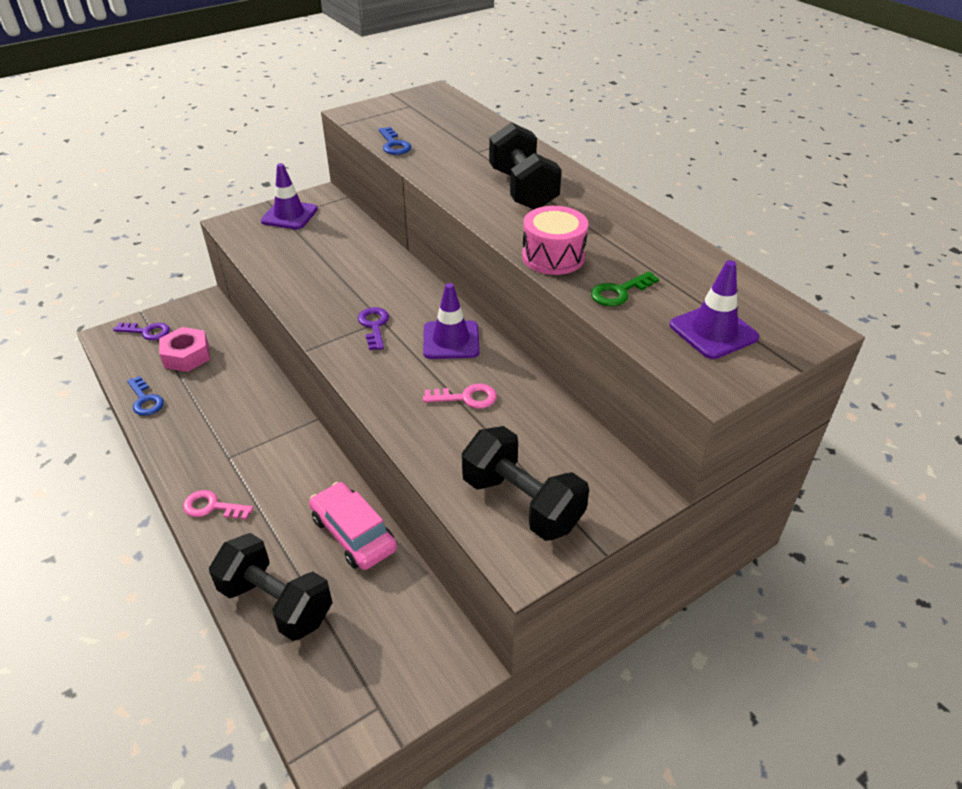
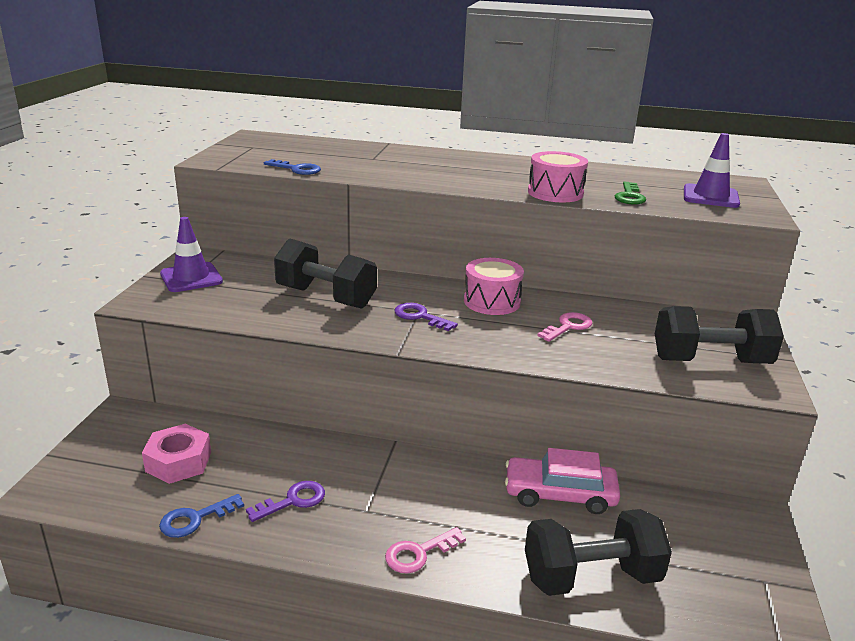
camera: 45 degrees left, 15 degrees down
purple key [113,322,170,340] -> purple key moved to [246,481,325,522]
blue key [127,376,164,416] -> blue key turned 135 degrees clockwise [159,494,244,538]
purple traffic cone [423,283,480,359] -> pink drum [464,258,524,315]
black dumbbell [489,122,562,209] -> black dumbbell moved to [274,238,377,309]

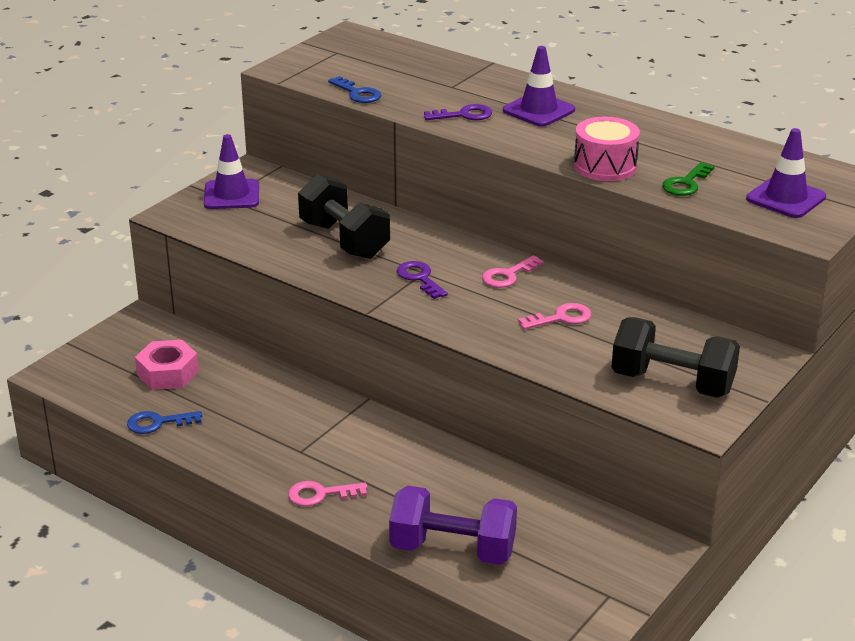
camera: 25 degrees right, 5 degrees up
purple key [246,481,325,522] -> purple key moved to [424,104,492,120]
pink drum [464,258,524,315] -> pink key [482,255,544,288]
pink car [505,448,620,514] -> none
black dumbbell [525,509,672,596] -> purple dumbbell [389,486,517,565]
none -> purple traffic cone [503,46,575,127]

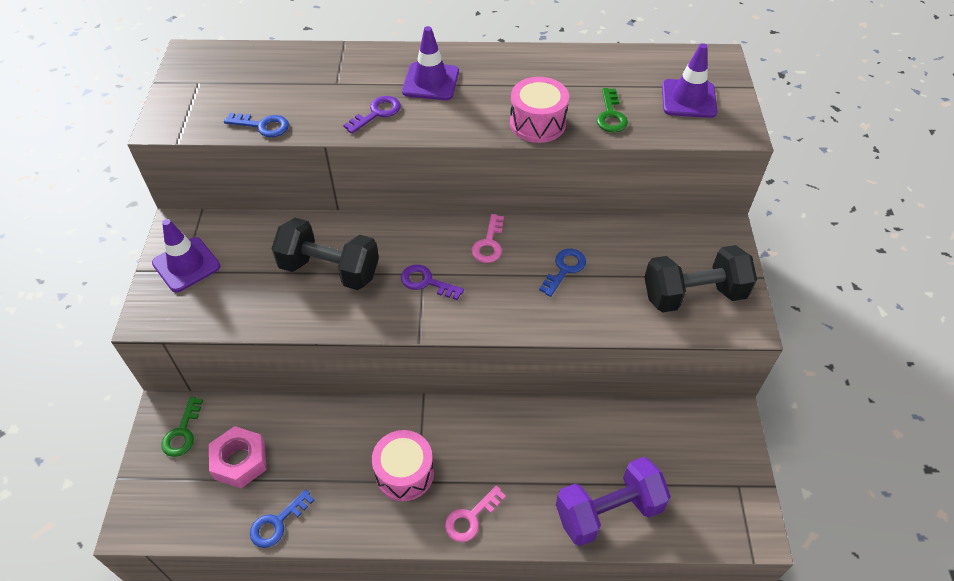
camera: 35 degrees left, 20 degrees up
pink key [518,303,591,330] -> blue key [539,249,586,297]
none -> green key [161,397,203,457]
none -> pink drum [372,430,434,501]

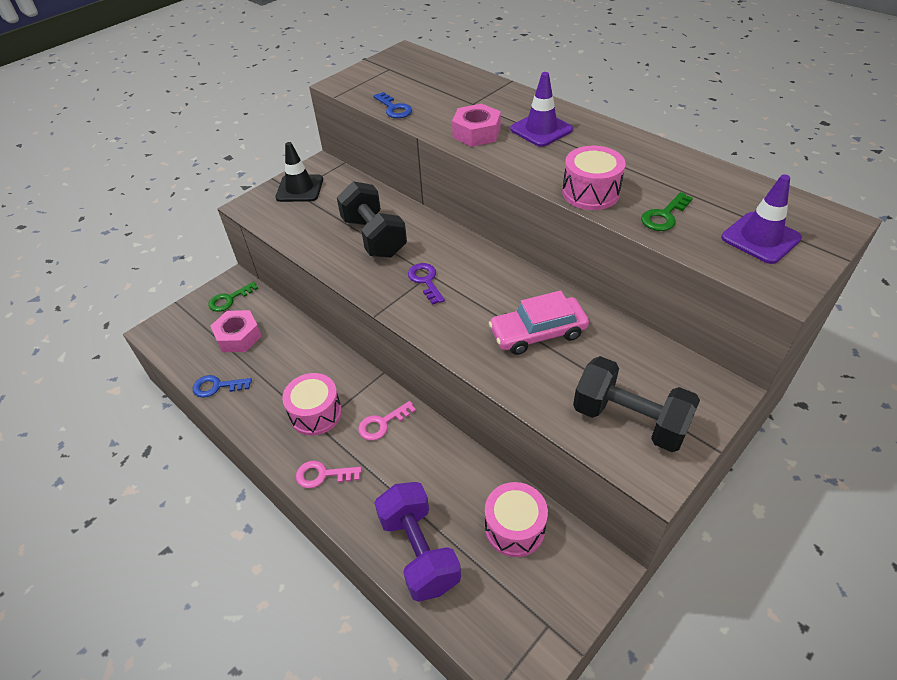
camera: 45 degrees right, 5 degrees down
purple traffic cone [152,219,221,292] -> black traffic cone [275,142,323,202]
purple key [343,96,401,134] -> pink nut [452,104,501,147]
pink key [471,214,504,263] -> pink key moved to [358,401,416,440]
blue key [539,249,586,297] -> pink car [489,291,589,355]
purple dumbbell [556,457,671,546] -> purple dumbbell turned 45 degrees clockwise [374,482,461,602]
none -> pink drum [485,482,548,557]

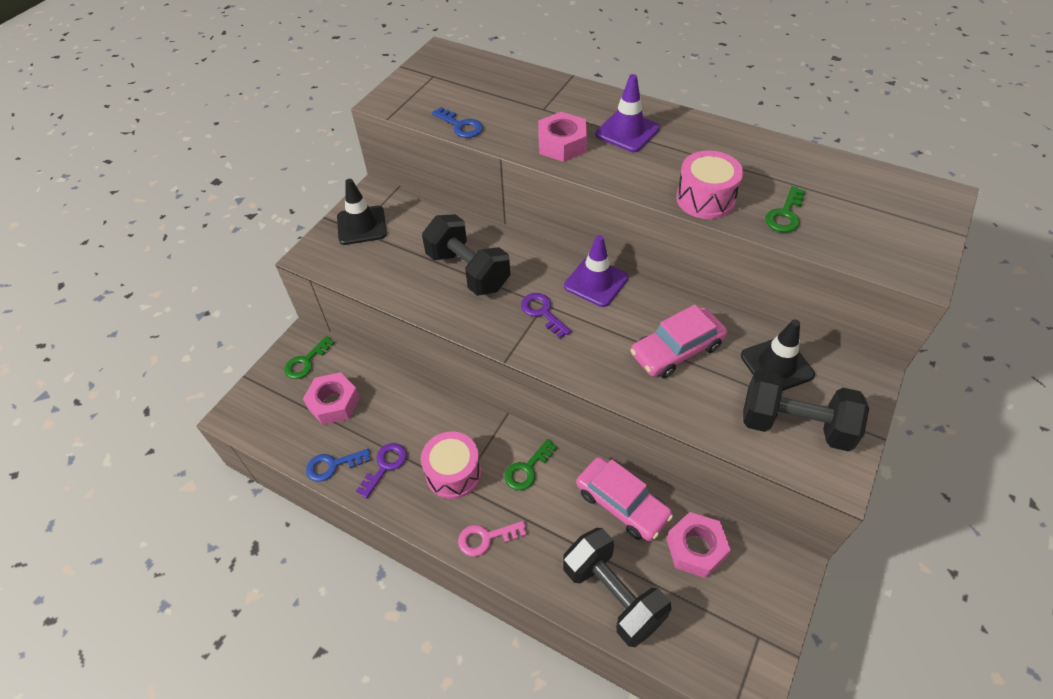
camera: 15 degrees left, 5 degrees up
pink key [358,401,416,440] -> green key [505,439,557,491]
purple dumbbell [374,482,461,602] -> black dumbbell [563,528,671,647]
pink drum [485,482,548,557] -> pink nut [666,512,731,578]
purple traffic cone [721,174,802,264] -> purple traffic cone moved to [564,235,628,307]
none -> purple key [356,443,407,499]
none -> pink car [576,457,673,541]
none -> black traffic cone [741,319,815,391]

